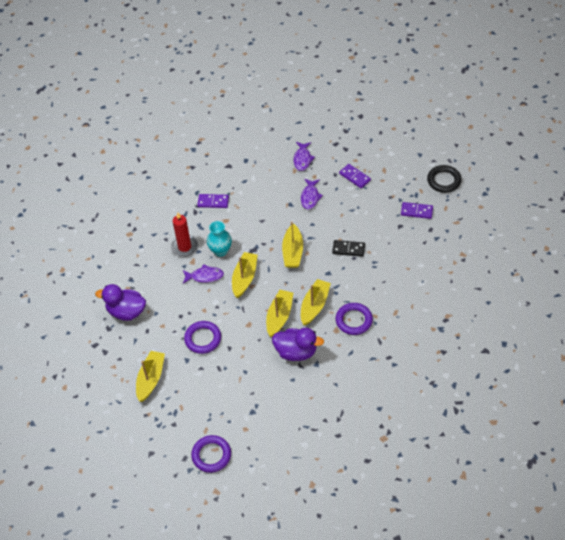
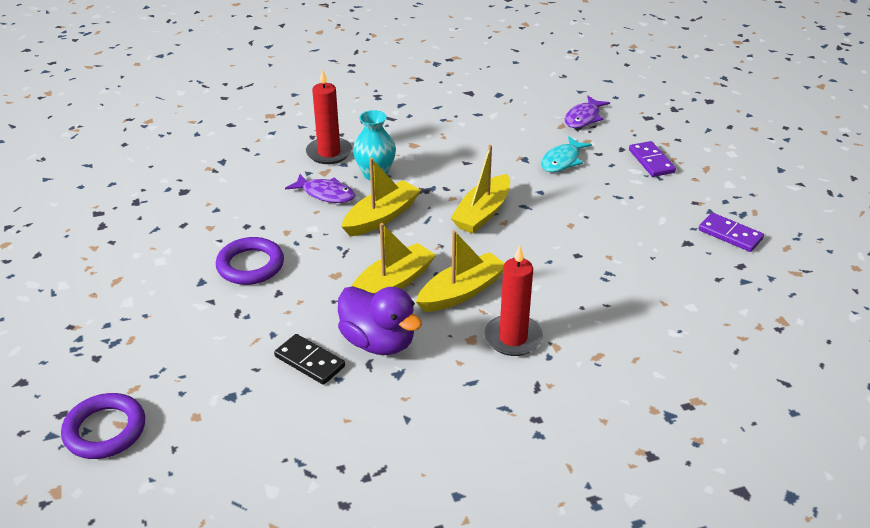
camera: 25 degrees right, 15 degrees down
purple duck [95,284,146,321] -> none
yellow boat [136,351,165,402] -> none
purple domino [197,194,229,208] -> none
purple fish [301,179,323,209] -> turquoise fish [541,136,592,172]
black domino [332,240,365,257] -> black domino moved to [274,334,345,385]
purple ring [336,303,373,335] -> red candle [484,245,543,356]
black ring [427,165,462,193] -> none

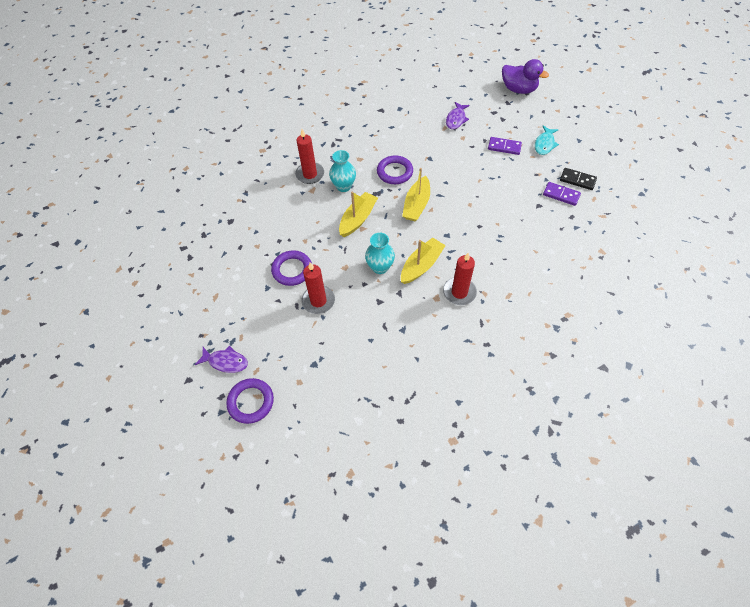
camera: 10 degrees left, 20 degrees up
black domino [274,334,345,385] -> black domino moved to [560,168,597,190]
purple fish [285,174,355,203] -> purple fish moved to [195,346,248,373]
purple duck [338,286,422,355] -> purple duck moved to [502,59,549,94]
yellow boat [351,223,436,294] -> turquoise vase [365,232,395,274]
turquoise fish [541,136,592,172] -> turquoise fish moved to [535,126,559,155]
purple domino [629,141,676,177] -> purple domino turned 45 degrees counterclockwise [488,137,522,155]
none -> red candle [301,263,335,314]
none -> purple ring [377,155,413,184]

